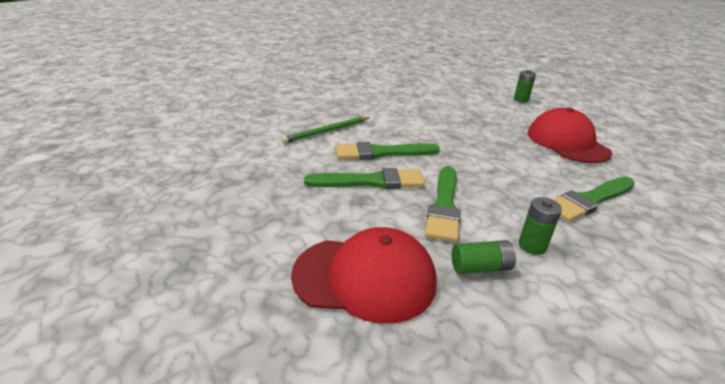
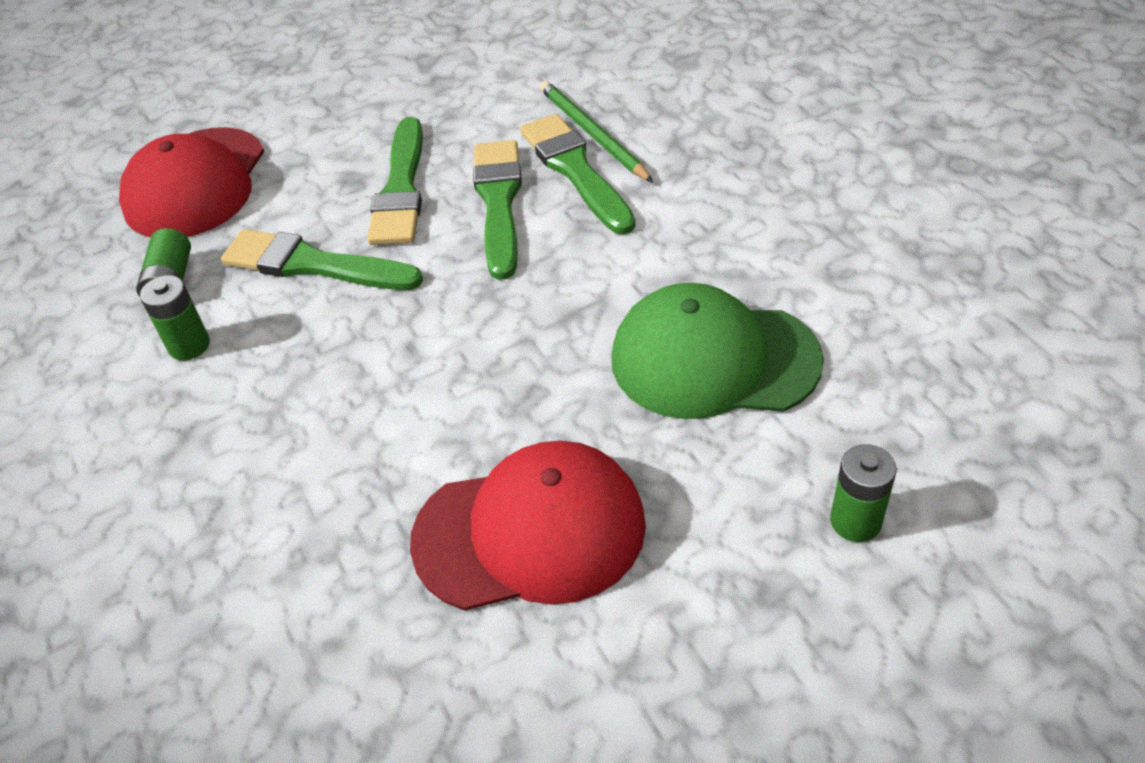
camera: 100 degrees right, 15 degrees up
green brush [554,177,635,222] -> green brush moved to [520,114,635,234]
none -> green cap [612,283,824,419]

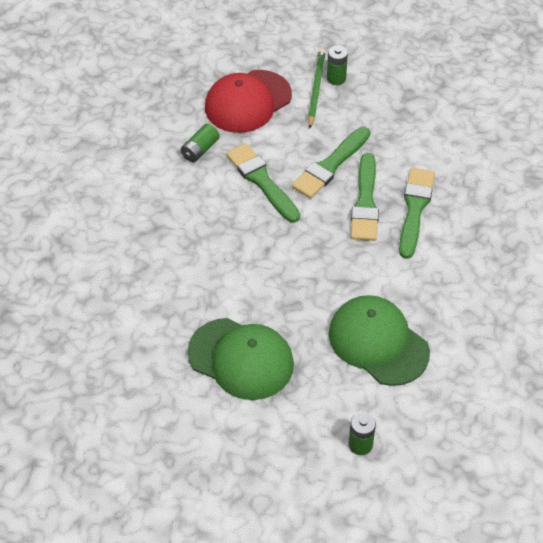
camera: 35 degrees right, 5 degrees up
green battery [140,275,210,360] -> green battery moved to [327,45,348,85]
red cap [410,441,646,610] -> green cap [188,318,294,400]
green brush [473,140,522,280] -> green brush turned 150 degrees clockwise [351,153,379,241]
green pencil [540,81,653,182] -> green pencil moved to [308,48,325,128]

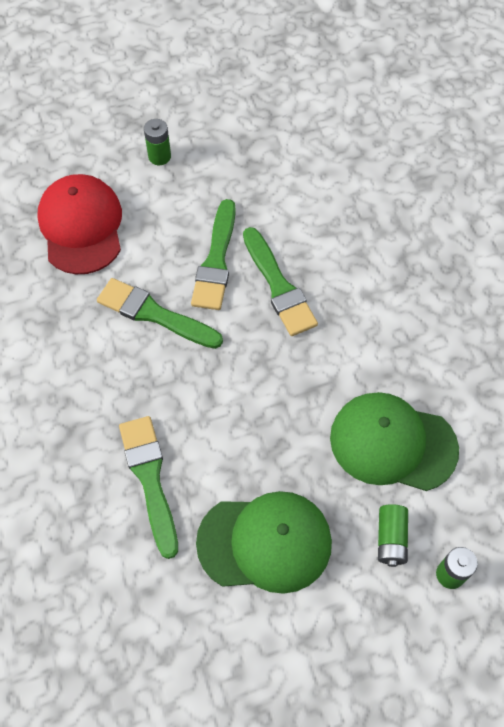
camera: 30 degrees left, 10 degrees up
green battery [181,124,219,162] -> green battery moved to [378,504,408,567]
red cap [205,70,292,133] -> red cap turned 150 degrees clockwise [37,174,122,274]
green pencil [308,48,325,128] -> none
green brush [399,168,435,259] -> green brush moved to [119,416,178,559]

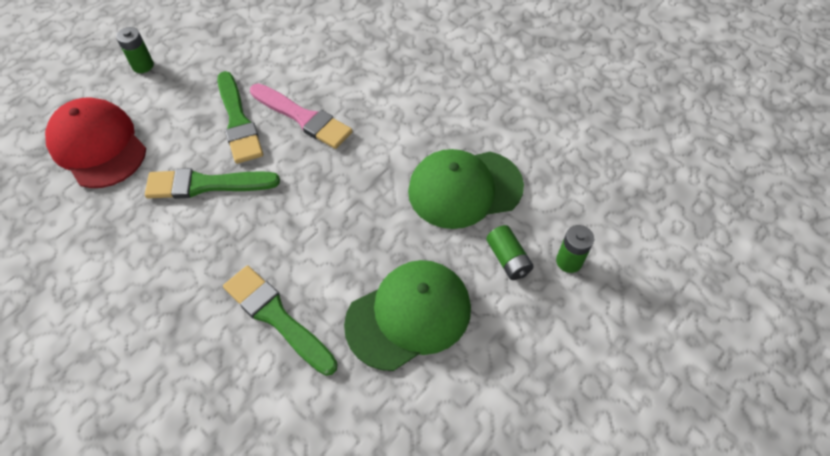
camera: 30 degrees left, 5 degrees down
green brush [243,227,318,336] -> pink brush [250,83,353,149]

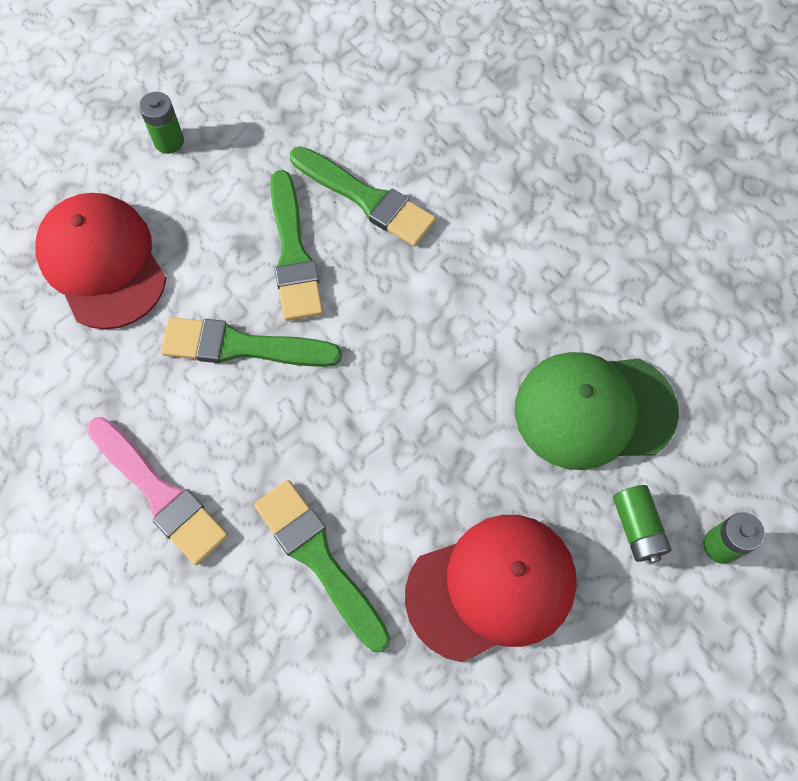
camera: 10 degrees right, 10 degrees up
pink brush [250,83,353,149] -> pink brush moved to [87,417,228,565]
green cap [344,260,471,371] -> red cap [405,515,577,662]
none -> green brush [290,146,436,247]

